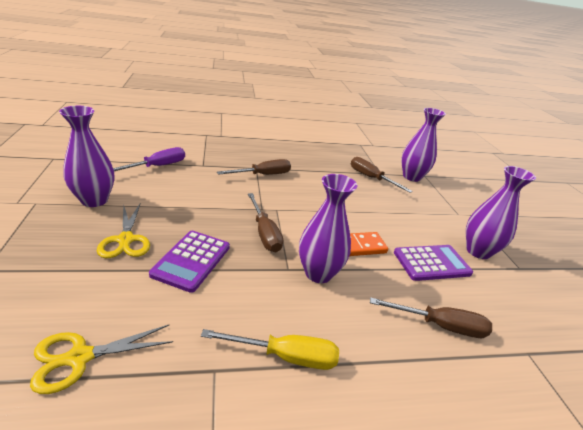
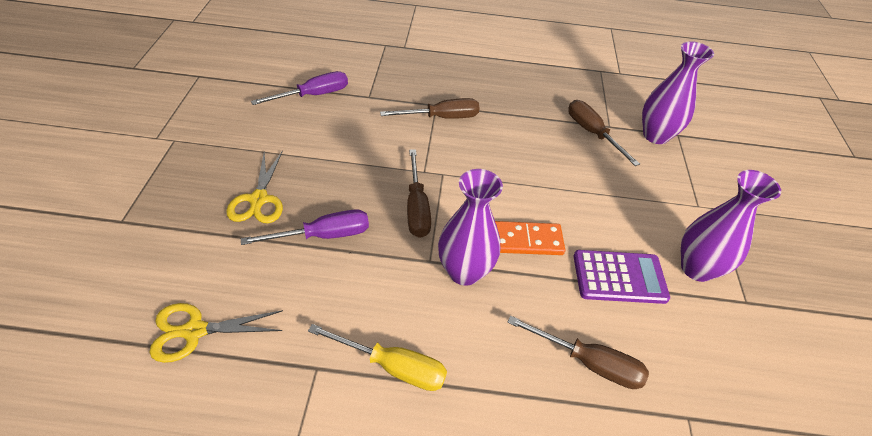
camera: 15 degrees right, 15 degrees up
purple vase [59,106,114,207] -> none
purple calculator [149,231,230,293] -> purple screwdriver [241,209,369,245]

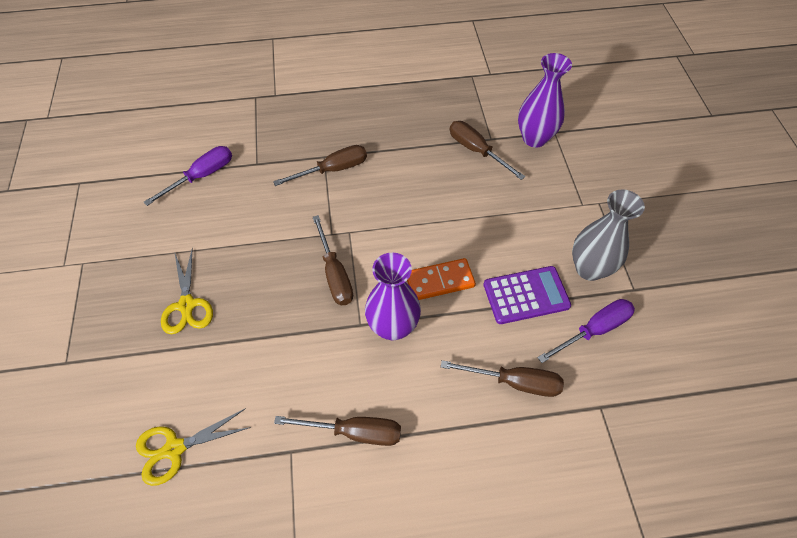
camera: 10 degrees left, 10 degrees up
purple screwdriver [241,209,369,245] -> purple screwdriver moved to [537,299,635,363]
yellow screwdriver [308,324,447,391] -> brown screwdriver [274,416,401,446]
purple vase [681,170,781,282] -> grey vase [572,189,645,281]

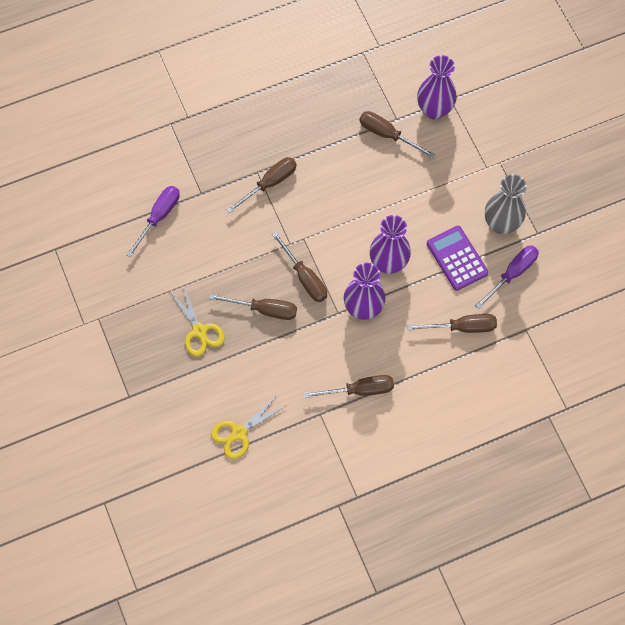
camera: 15 degrees left, 10 degrees up
orange domino [407,258,476,300] -> purple vase [370,215,411,274]
purple calculator [483,266,571,324] -> purple calculator turned 90 degrees counterclockwise [427,226,489,291]
none -> brown screwdriver [209,294,297,320]

